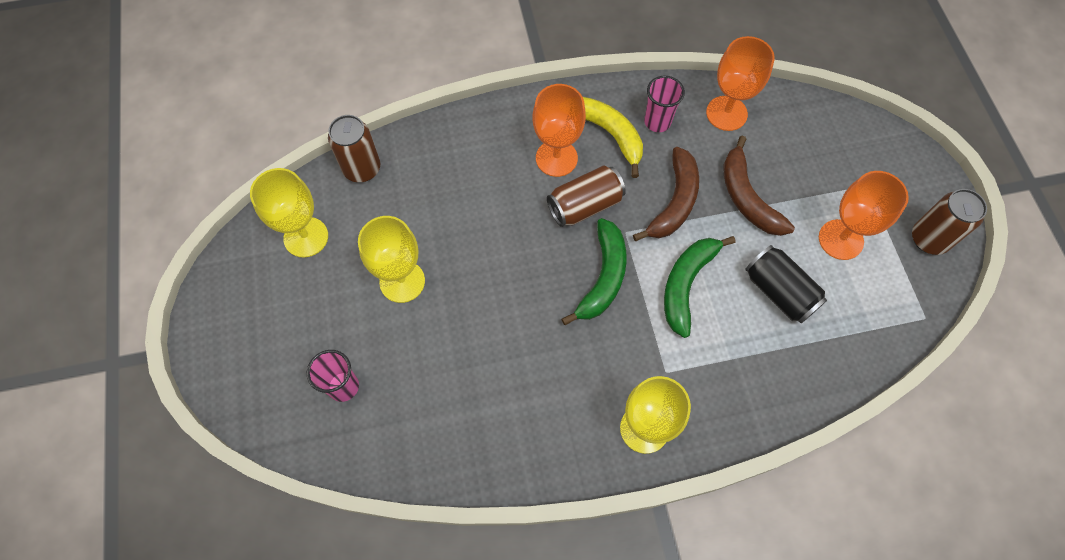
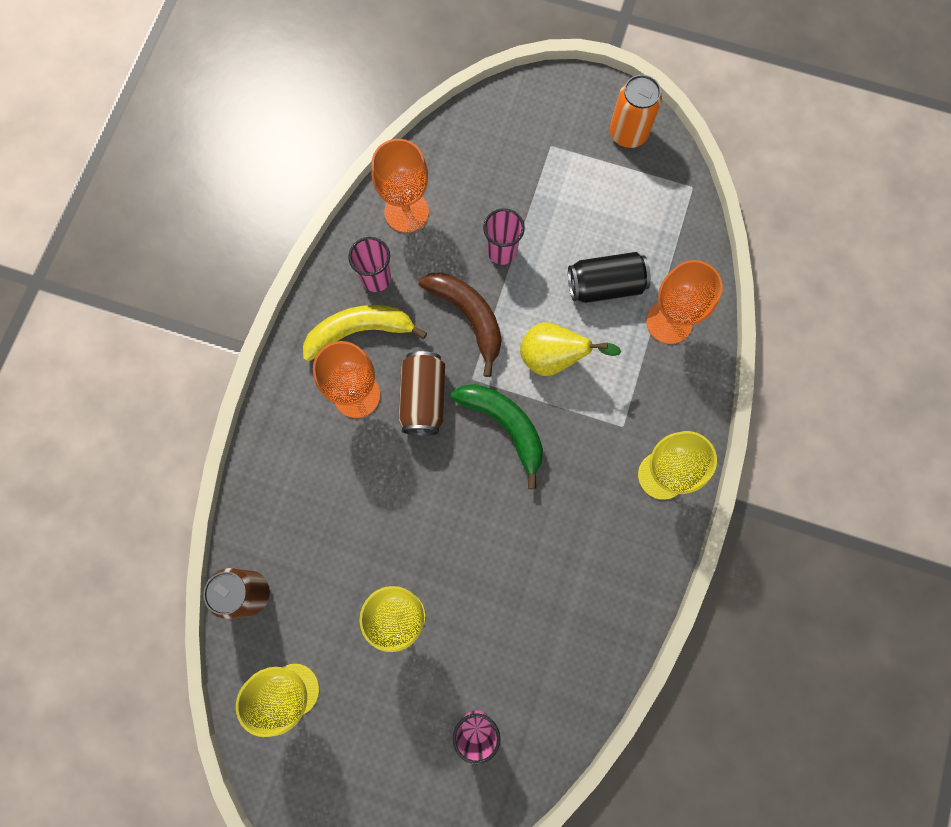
camera: 60 degrees left, 10 degrees up
green banana [664,236,736,338] -> yellow pear [520,322,621,376]
brown banana [724,136,795,236] -> pink cup [483,208,525,265]
orange goblet [819,171,909,260] -> orange goblet moved to [646,260,723,344]
brown can [912,189,987,255] -> orange can [610,75,662,148]

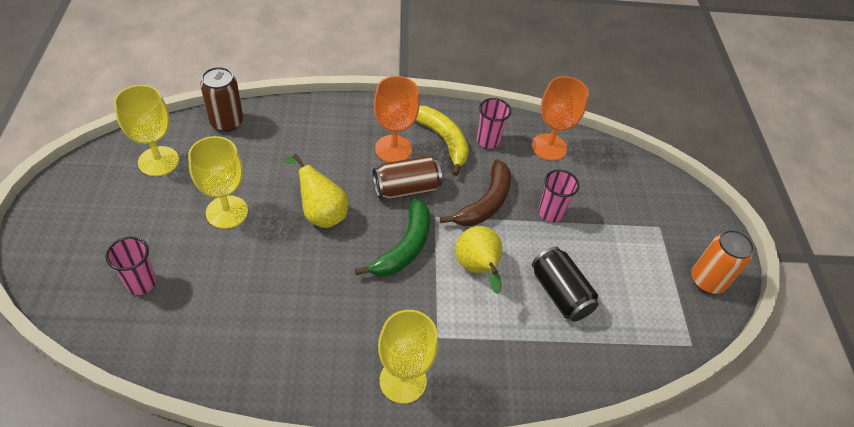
camera: 65 degrees right, 25 degrees down
orange goblet [646,260,723,344] -> none
none -> yellow pear [284,154,348,228]

